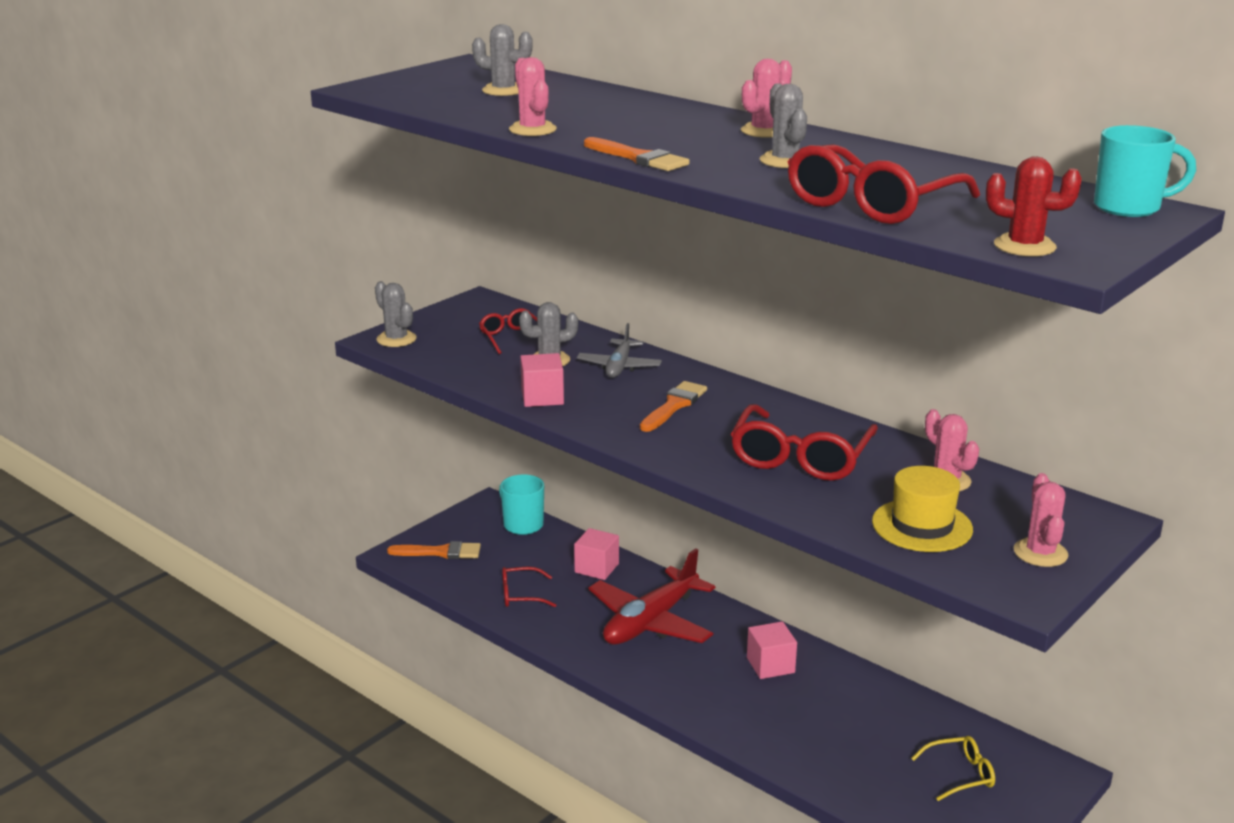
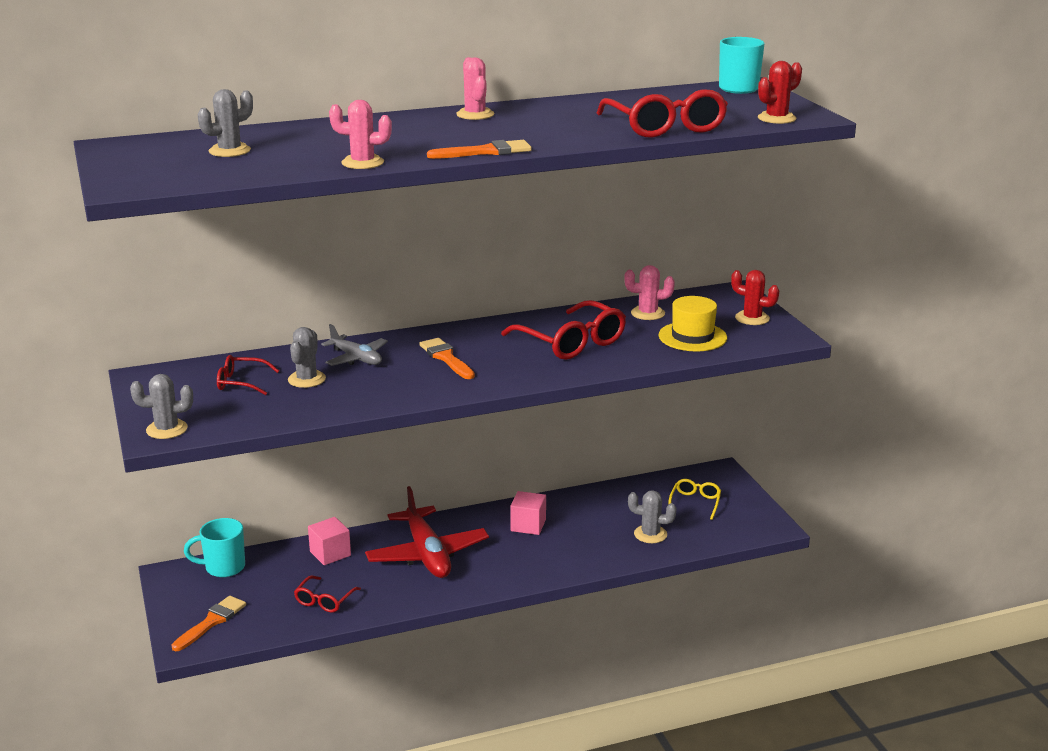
camera: 60 degrees left, 0 degrees up
pink cube [520,353,564,407] -> none
grey cactus [760,83,807,168] -> grey cactus moved to [628,490,677,543]
pink cactus [1013,473,1069,567] -> red cactus [731,270,779,325]

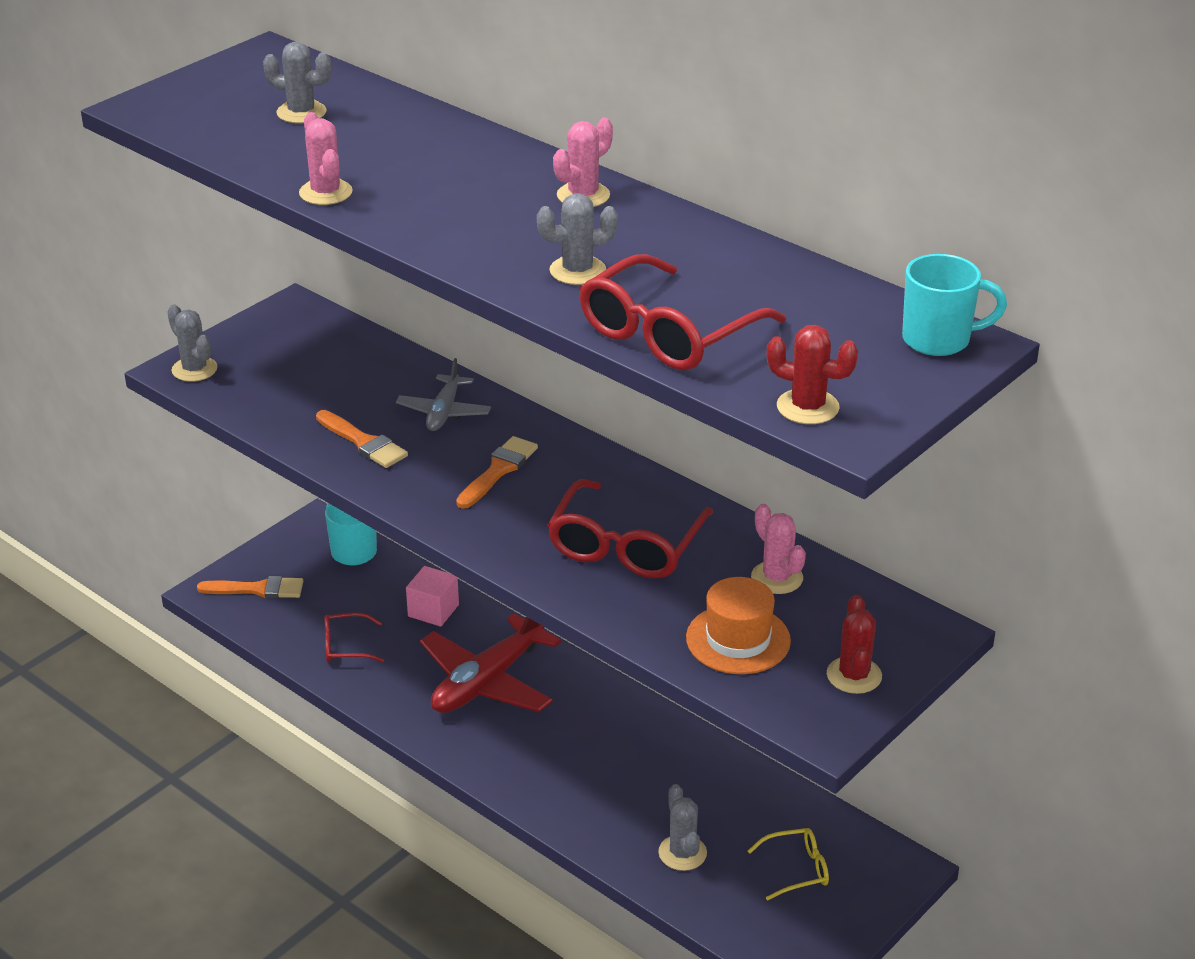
camera: 60 degrees right, 10 degrees up
red glasses [217,355,279,395] -> none
grey cactus [288,327,326,388] -> grey cactus moved to [537,193,618,285]
orange brush [427,140,532,159] -> orange brush moved to [316,410,408,468]
pink cube [510,491,546,535] -> none
yellow hat [658,296,727,351] -> orange hat [686,577,791,674]

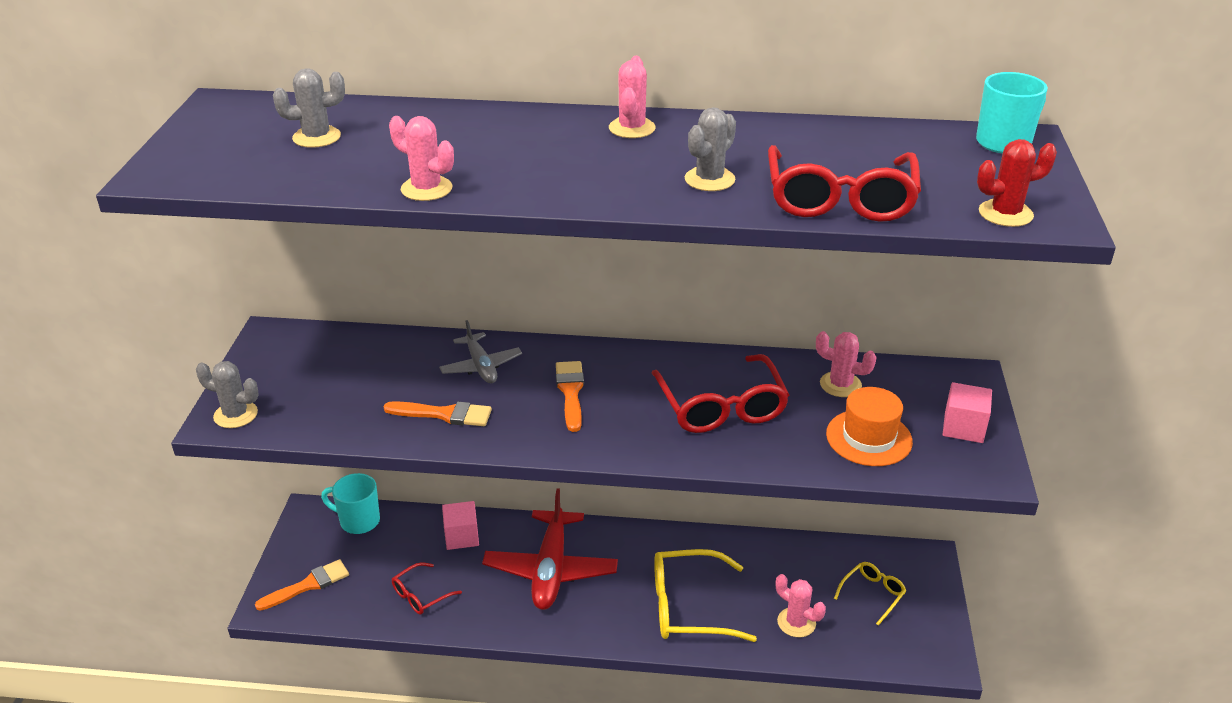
camera: 35 degrees left, 0 degrees up
grey cactus [658,784,707,871] -> pink cactus [776,574,826,637]
red cactus [827,595,882,694] -> pink cube [943,382,992,443]
none -> yellow glasses [654,549,757,642]

